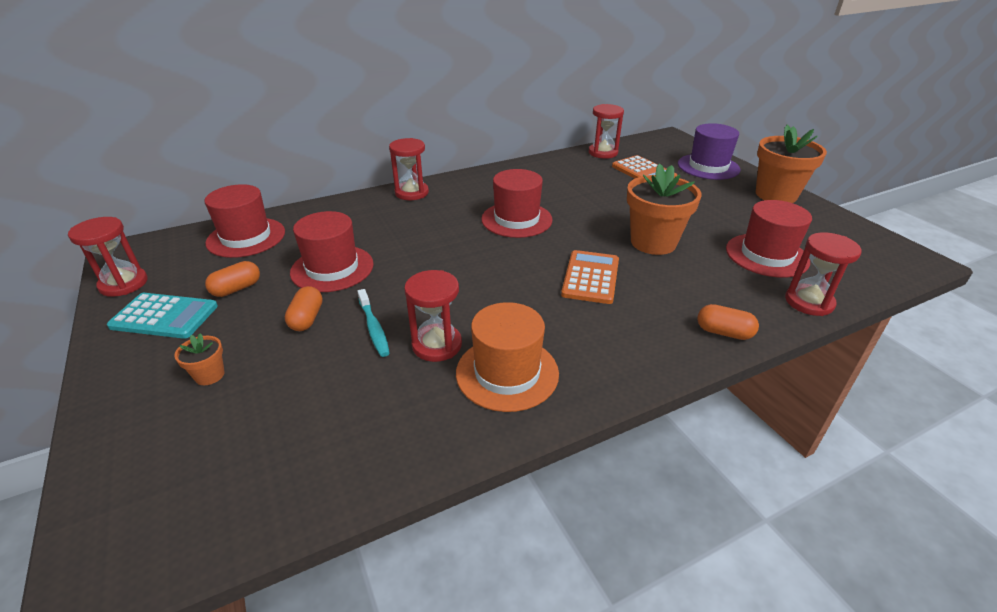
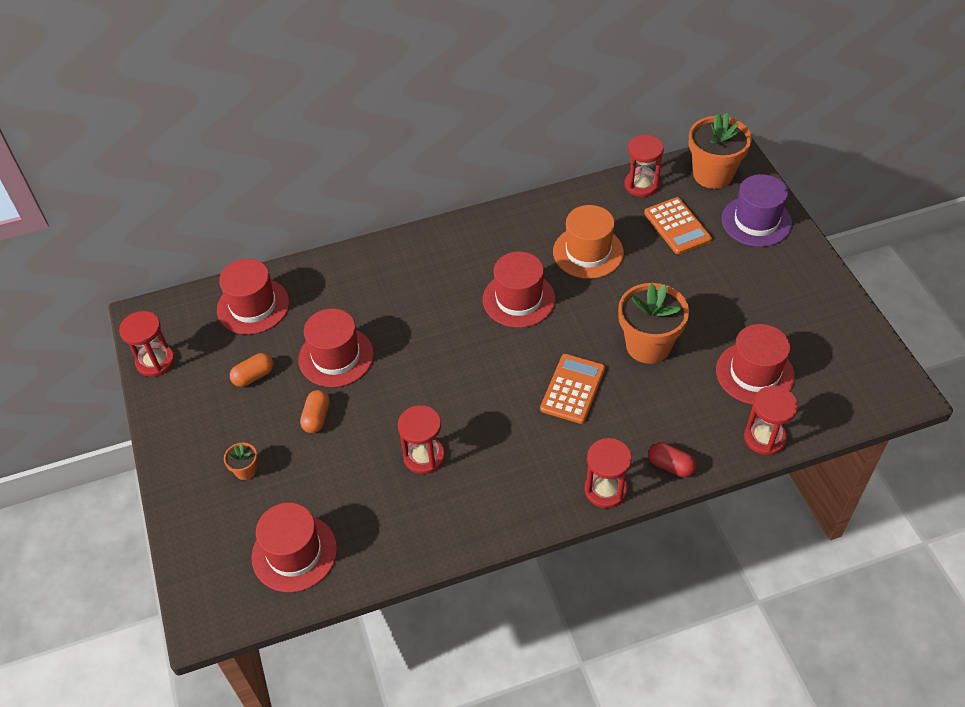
camera: 10 degrees right, 15 degrees up
turquoise calculator [107,293,218,339] -> none
turquoise toothbrush [357,289,390,357] -> none
red hourglass [389,138,429,200] -> red hourglass moved to [584,438,632,508]
orange hat [456,302,559,412] -> orange hat moved to [553,205,624,279]
orange capsule [697,304,759,340] -> red capsule [648,442,696,477]
orange flower pot [756,125,827,203] -> orange flower pot moved to [689,113,752,189]
none -> red hat [252,503,337,592]

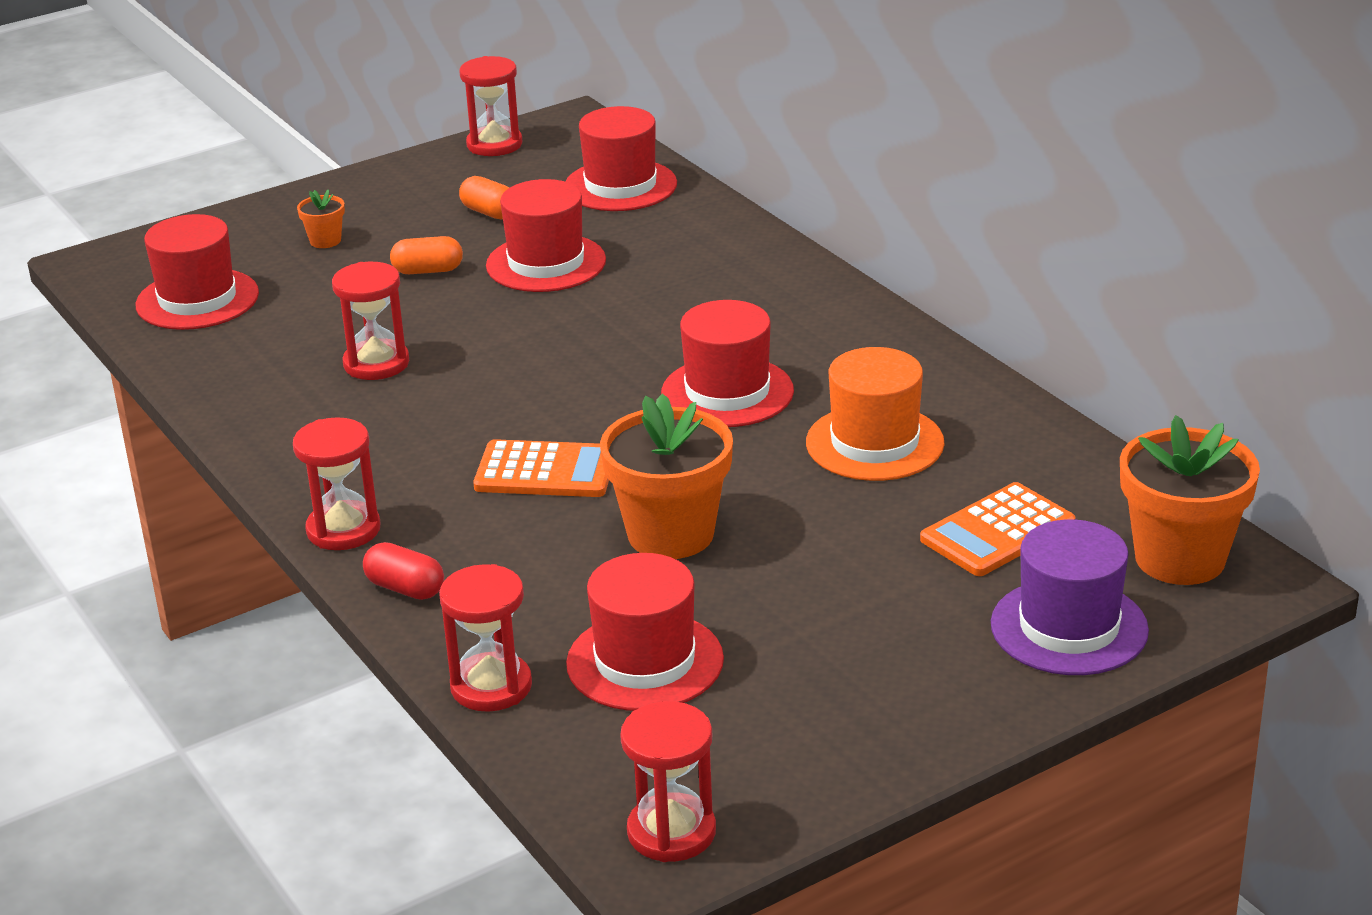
camera: 75 degrees right, 20 degrees down
red hourglass [624,134,664,197] -> red hourglass moved to [620,701,716,862]
red capsule [648,442,696,477] -> red capsule turned 75 degrees counterclockwise [363,542,444,600]

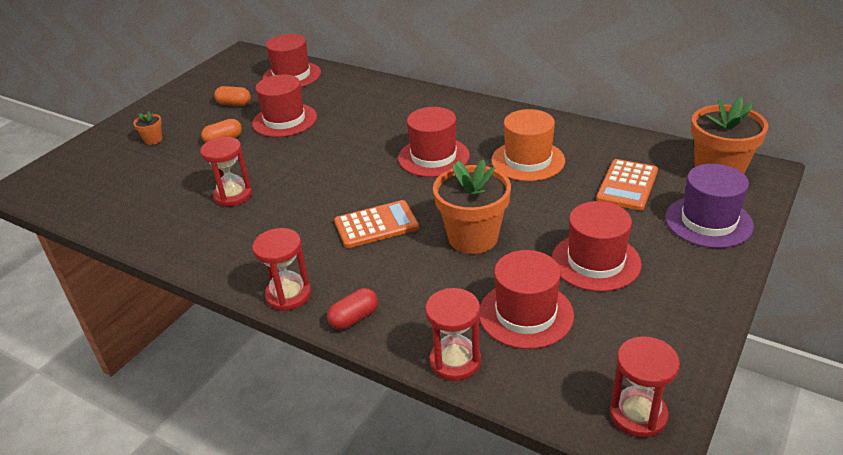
camera: 25 degrees left, 5 degrees up
red hat [136,214,259,330] -> red hat moved to [552,201,642,292]
red capsule [363,542,444,600] -> red capsule turned 45 degrees counterclockwise [327,288,378,330]
red hourglass [459,56,522,156] -> none

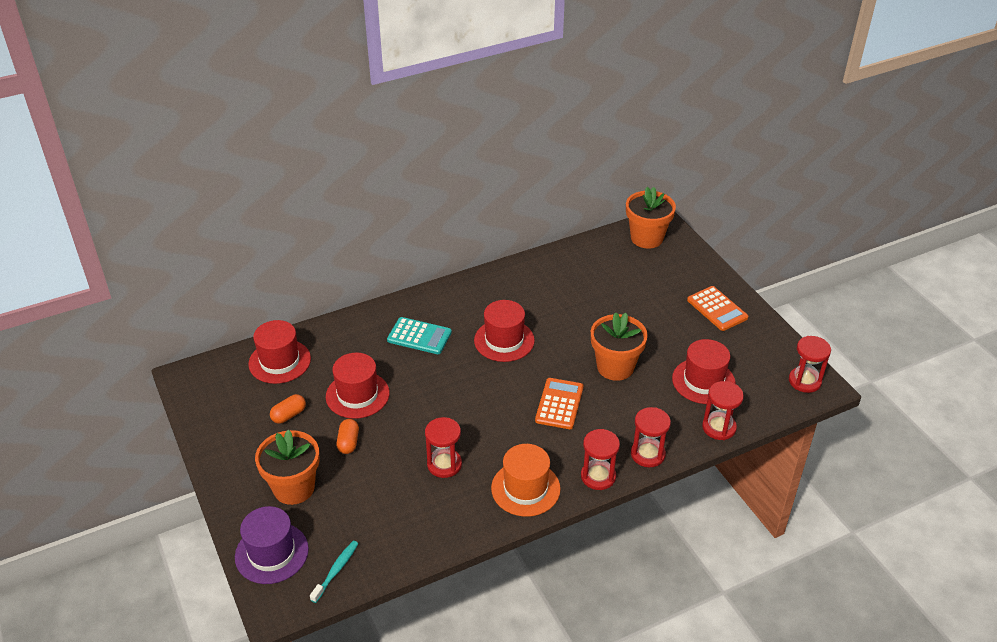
camera: 60 degrees left, 5 degrees up
orange flower pot [133,111,162,145] -> orange flower pot [255,429,320,505], size x2.23
red capsule [327,288,378,330] -> red hourglass [631,407,671,467]
orange hat [491,109,565,181] -> orange hat moved to [491,444,561,517]
red hat [552,201,642,292] -> none
orange calculator [596,159,658,211] -> orange calculator moved to [687,286,748,331]
purple hat [665,164,754,248] -> purple hat moved to [235,506,309,584]
none -> turquoise toothbrush [310,541,358,603]
none -> turquoise calculator [387,317,452,354]

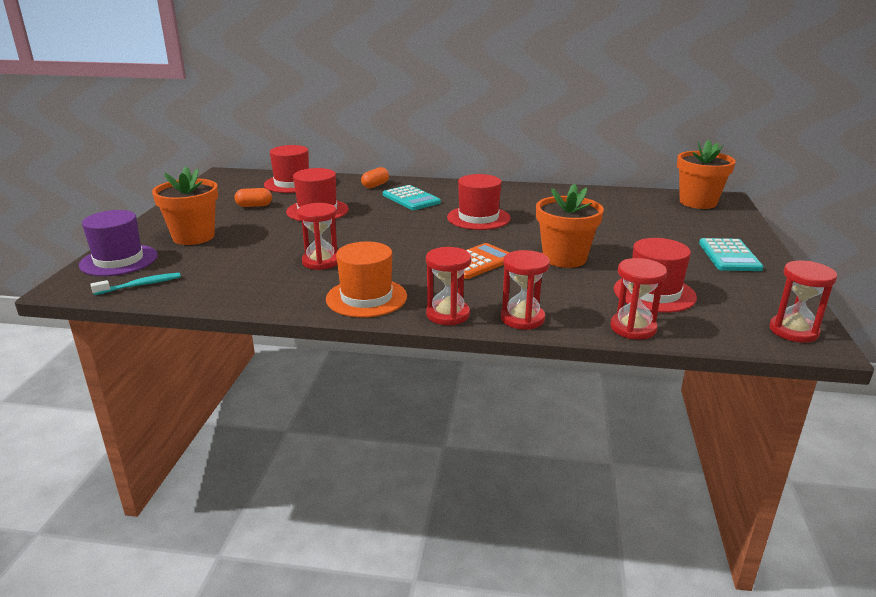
camera: 35 degrees right, 15 degrees down
orange capsule [337,419,359,454] -> orange capsule moved to [361,167,389,188]
orange calculator [687,286,748,331] -> turquoise calculator [699,238,764,271]

